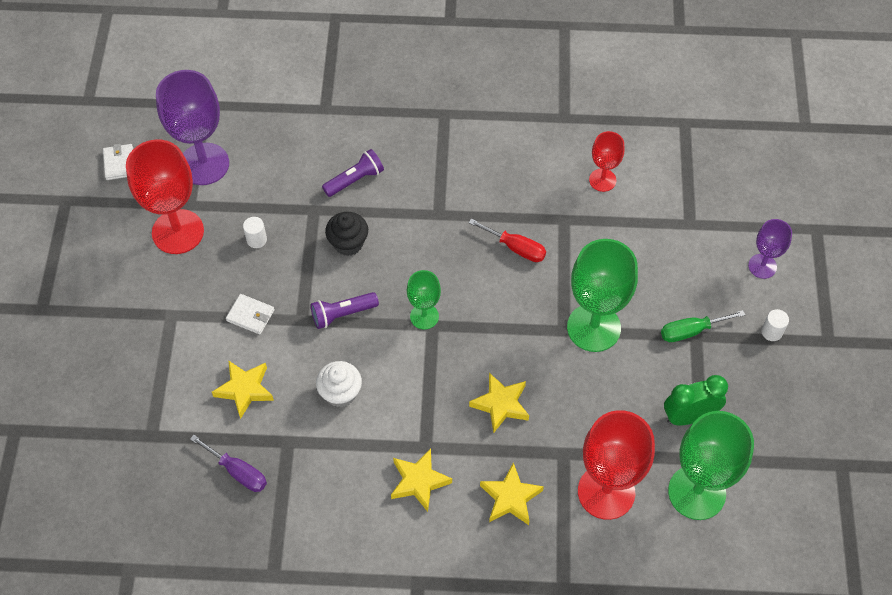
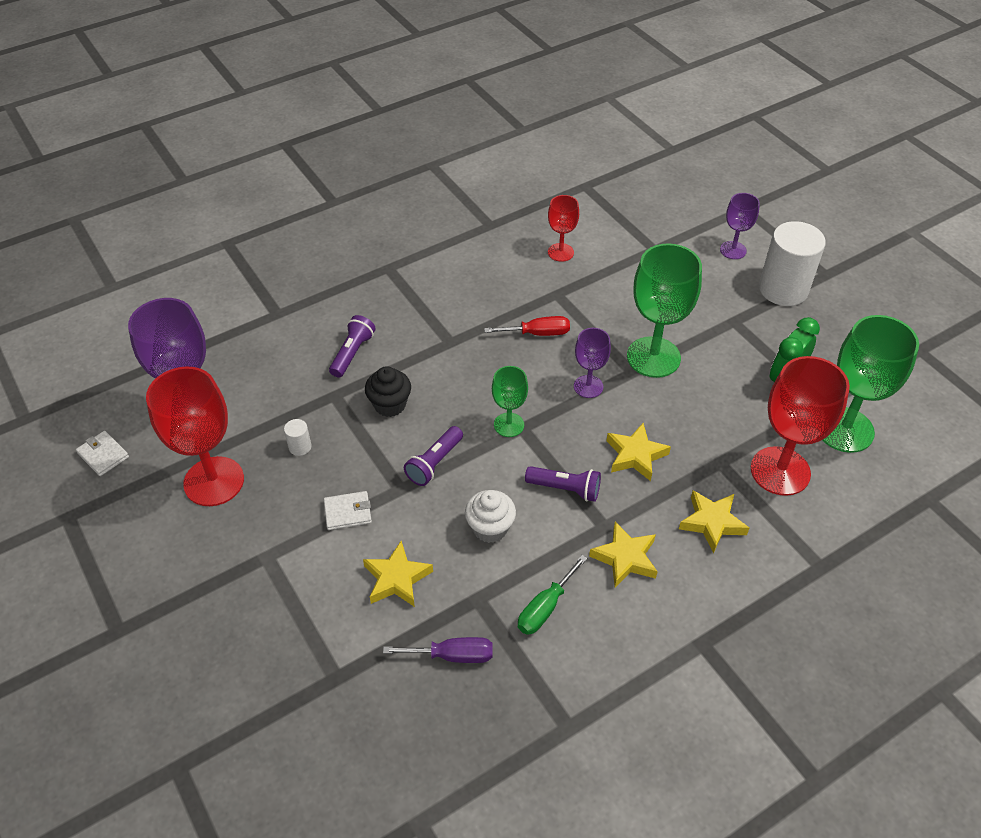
camera: 35 degrees left, 10 degrees down
green screwdriver [661,310,745,342] -> green screwdriver moved to [518,555,587,635]
white cylinder [761,309,789,341] -> white cylinder [759,221,826,306], size x2.47
none -> purple flashlight [525,466,601,502]
none -> purple goblet [574,328,611,398]

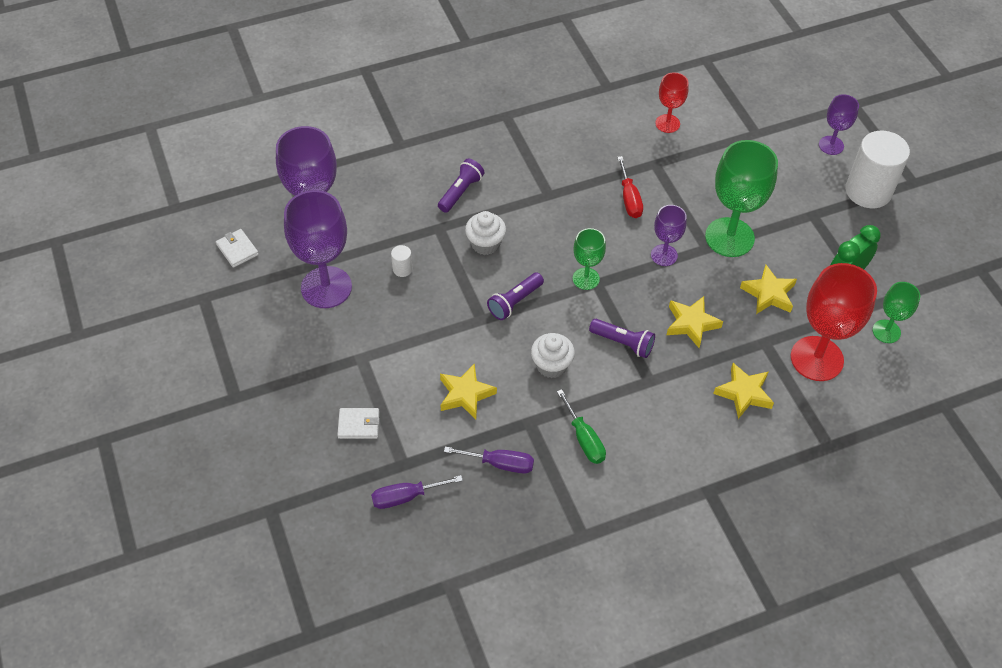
camera: 10 degrees right, 5 degrees up
red goblet [146,366,244,506] -> purple goblet [284,190,352,308]
white wallet [324,491,372,530] -> white wallet moved to [337,408,380,439]
black cupcake [365,366,411,417] -> white cupcake [465,211,506,255]
red screwdriver [484,316,570,336] -> red screwdriver turned 75 degrees clockwise [617,156,643,218]
green screwdriver [518,555,587,635] -> green screwdriver turned 75 degrees counterclockwise [557,389,606,464]
yellow star [589,522,658,588] -> yellow star moved to [740,265,797,314]
green goblet [823,315,919,453] -> green goblet [872,282,920,343], size x0.54
none -> purple screwdriver [371,475,463,509]

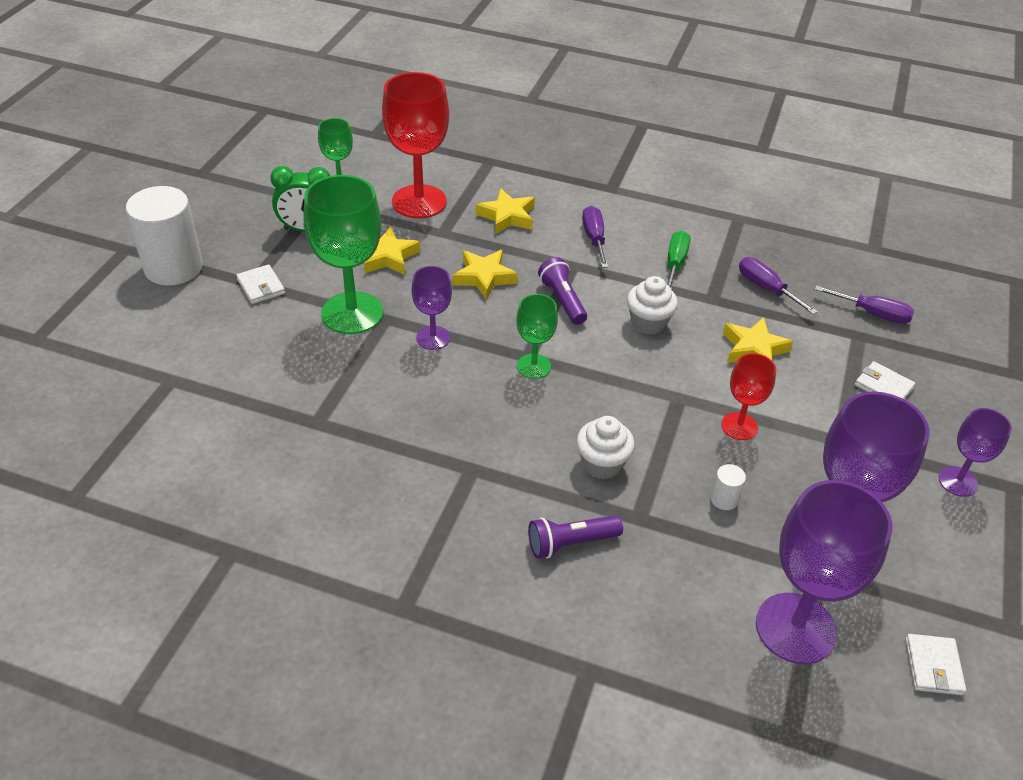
camera: 140 degrees left, 10 degrees down
purple flashlight [487,273,544,320] -> none
red screwdriver [617,156,643,218] -> none
red goblet [655,73,689,133] -> red goblet moved to [721,353,776,440]
purple goblet [819,94,859,155] -> purple goblet moved to [939,408,1012,497]
none -> white wallet [236,264,285,304]
none -> purple screwdriver [582,206,608,268]

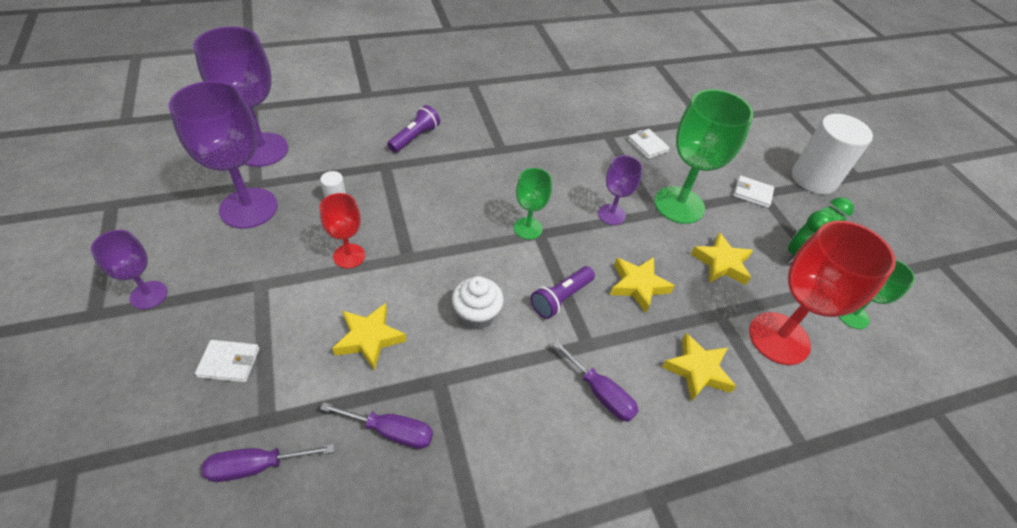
camera: 140 degrees right, 5 degrees up
purple flashlight [538,257,587,325] -> purple flashlight turned 105 degrees clockwise [531,266,595,319]
white cupcake [576,416,635,479] -> none
green screwdriver [667,230,690,290] -> none
white wallet [905,634,966,695] -> white wallet moved to [628,129,670,159]

